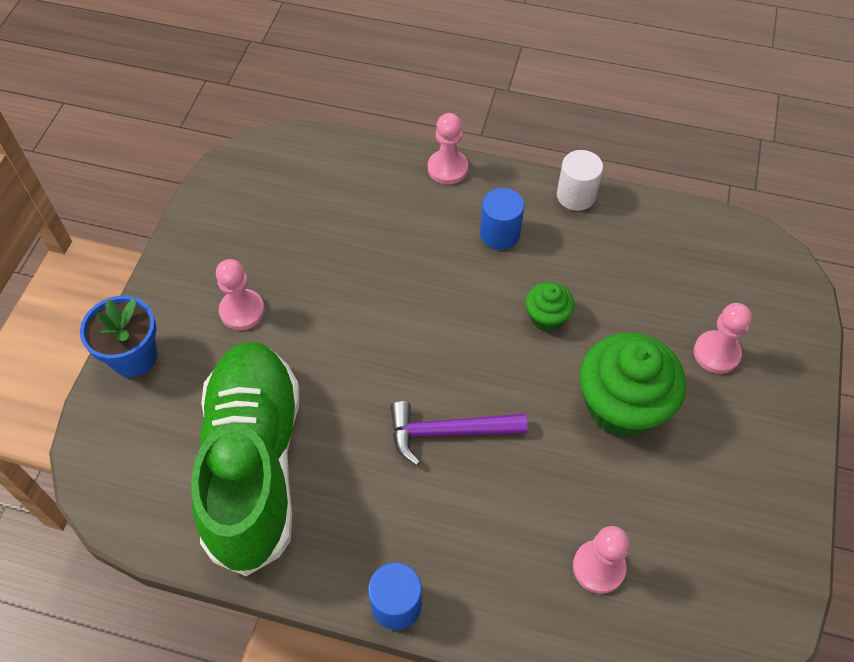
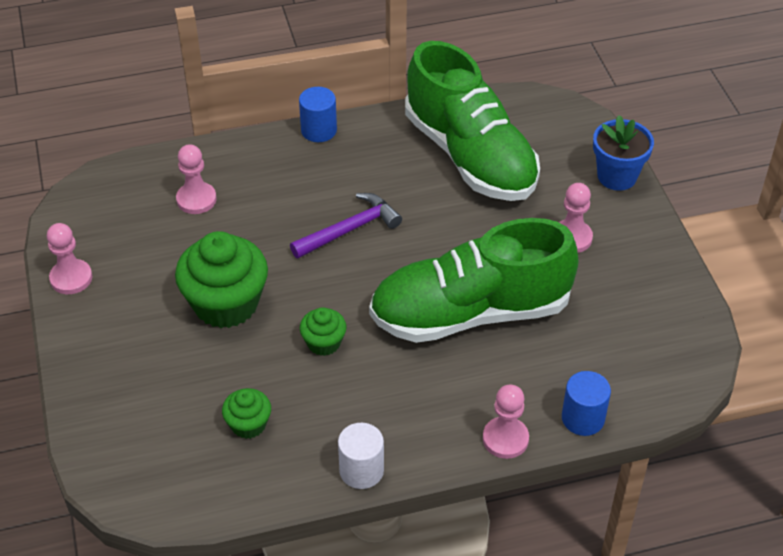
camera: 150 degrees right, 10 degrees down
blue cylinder [480,188,524,250] -> blue cylinder moved to [562,371,611,436]
pink pawn [694,303,752,374] -> pink pawn moved to [47,223,92,294]
none -> green cupcake [222,388,271,439]
none -> green shoe [369,218,578,343]

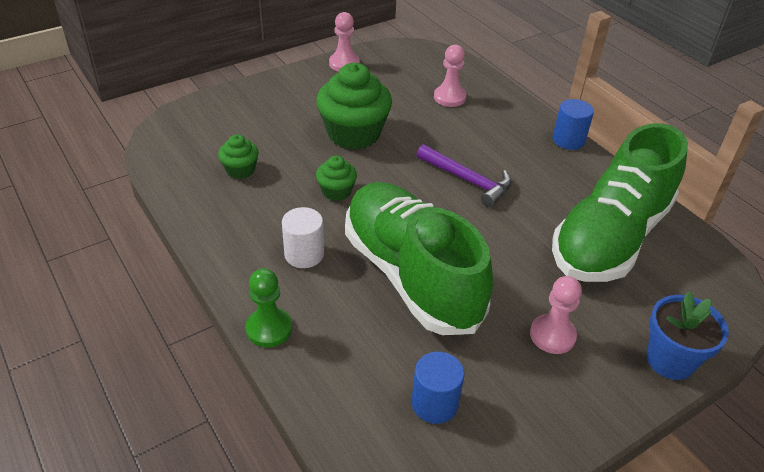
camera: 70 degrees right, 5 degrees down
white cylinder [338,423,384,489] -> white cylinder moved to [282,207,324,268]
pink pawn [483,384,529,459] -> green pawn [245,268,292,347]
blue cylinder [562,371,611,436] -> blue cylinder moved to [412,352,465,424]

